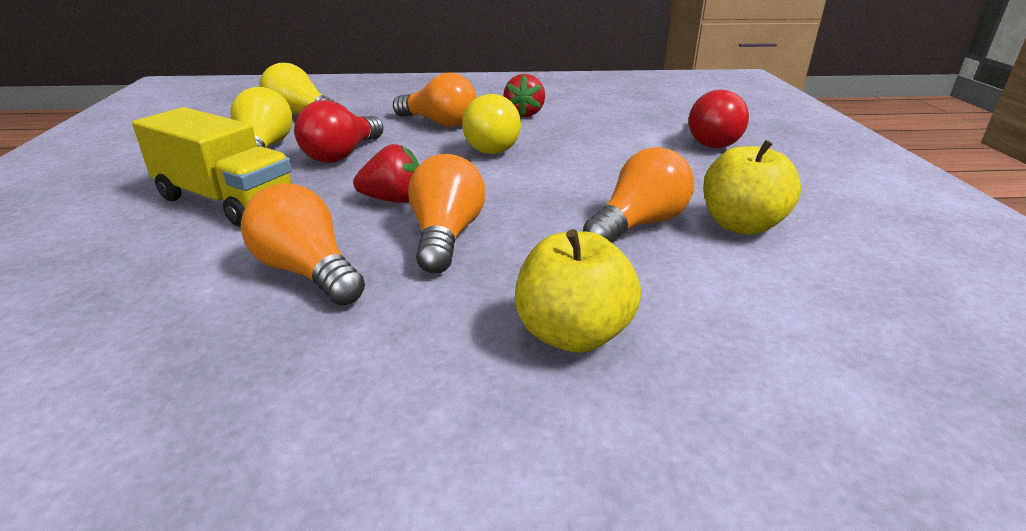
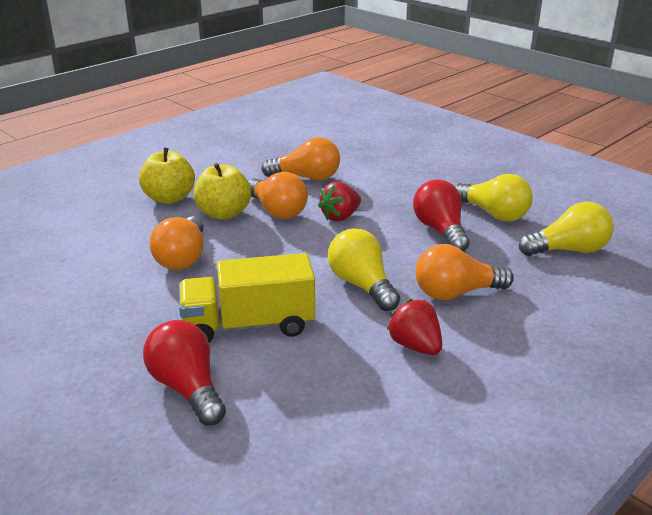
camera: 140 degrees right, 0 degrees up
yellow truck [132,107,292,227] -> yellow truck moved to [179,253,315,343]
yellow apple [703,140,801,235] -> yellow apple moved to [194,163,251,220]

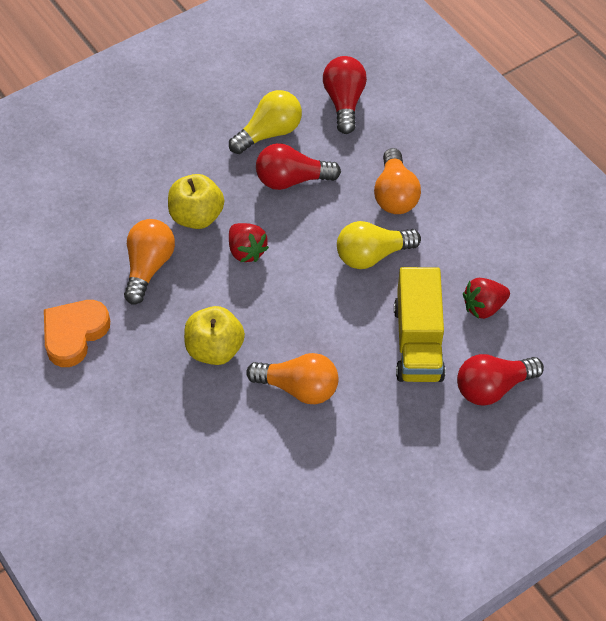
camera: 80 degrees left, 25 degrees up
yellow apple [139,147,195,204] -> yellow apple moved to [168,174,224,229]
orange light bulb [248,172,308,219] -> none
red strawberry [387,299,442,355] -> red strawberry moved to [463,278,510,319]
yellow light bulb [519,202,614,256] -> red light bulb [323,56,367,134]
none -> orange heart [44,300,110,367]

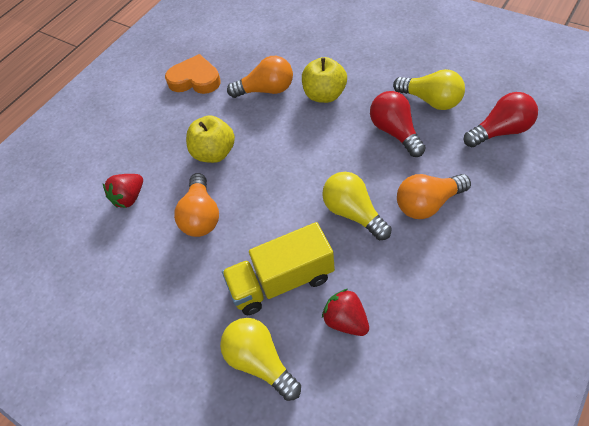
camera: 75 degrees right, 0 degrees up
red strawberry [229,223,269,262] -> red strawberry moved to [103,174,143,208]
red light bulb [457,354,544,406] -> yellow light bulb [220,318,301,401]

